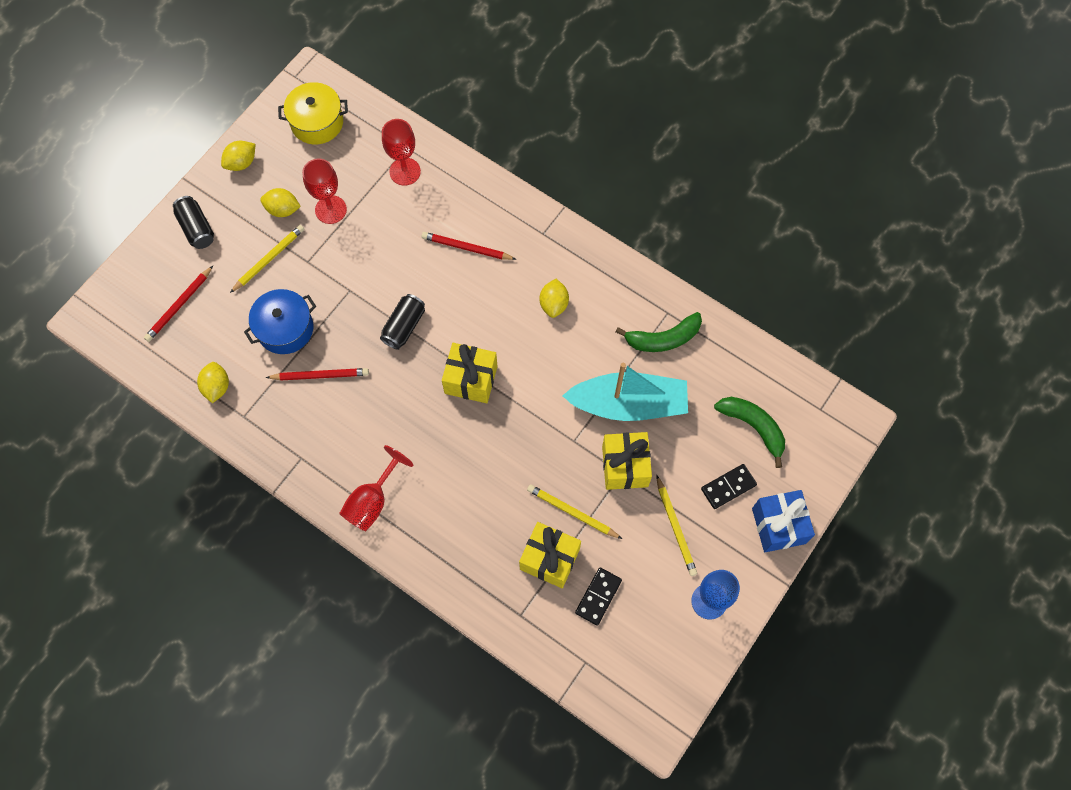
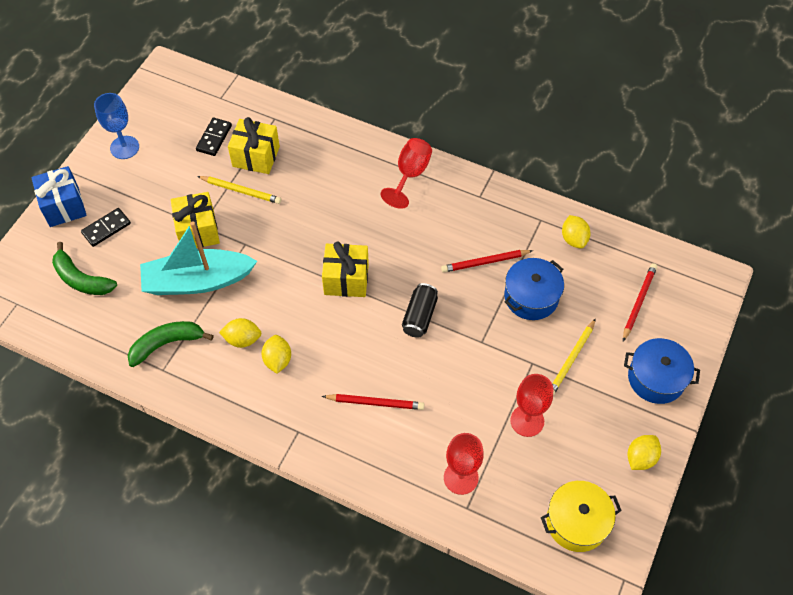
camera: 170 degrees right, 10 degrees down
black can [173,196,214,249] -> blue pot [624,338,700,404]
yellow lemon [260,188,301,217] -> yellow lemon moved to [219,318,262,348]
yellow pencil [656,475,697,576] -> none

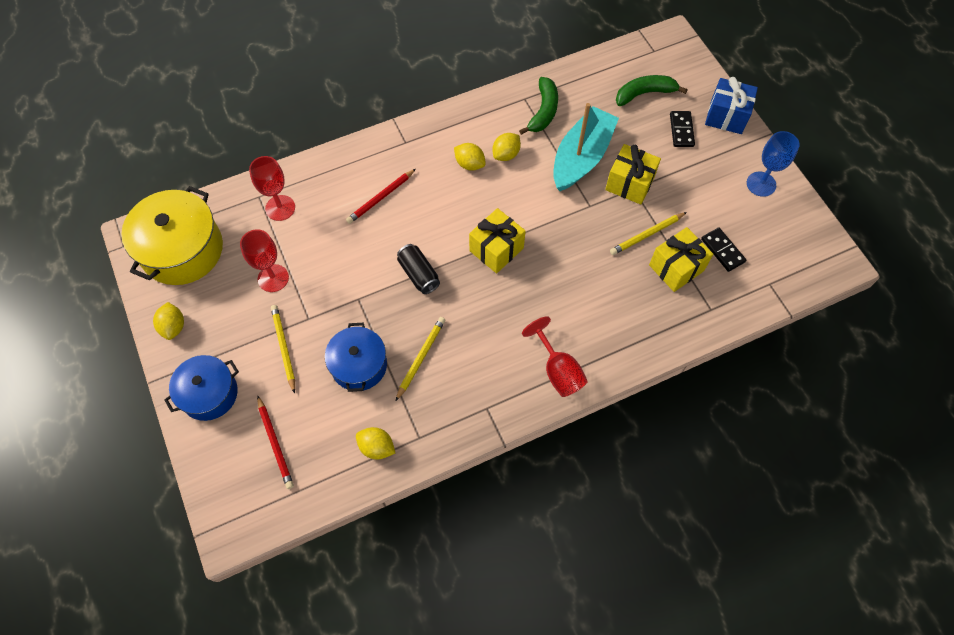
camera: 130 degrees right, 5 degrees up
red pencil [441,250,533,273] -> yellow pencil [396,317,445,401]
yellow pot [541,481,622,552] -> yellow pot [121,186,223,285], size x1.56

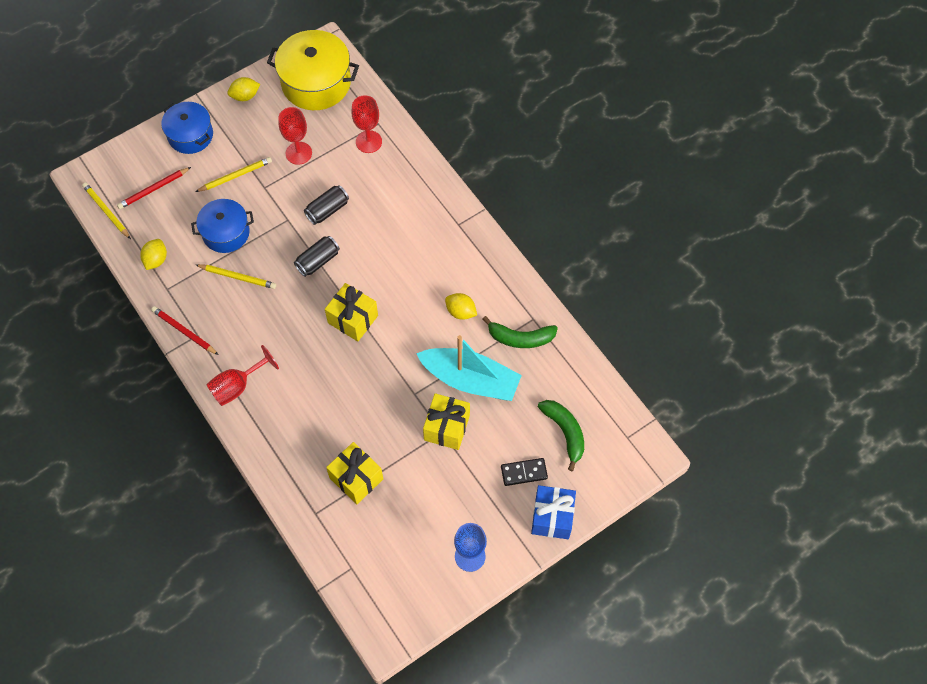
camera: 80 degrees right, 0 degrees up
red pencil [346,169,416,224] -> red pencil moved to [151,306,219,355]
yellow lemon [454,143,486,171] -> none
yellow pencil [610,212,687,255] -> yellow pencil moved to [82,182,131,239]
black domino [701,228,746,272] -> none
none -> black can [304,185,349,225]

